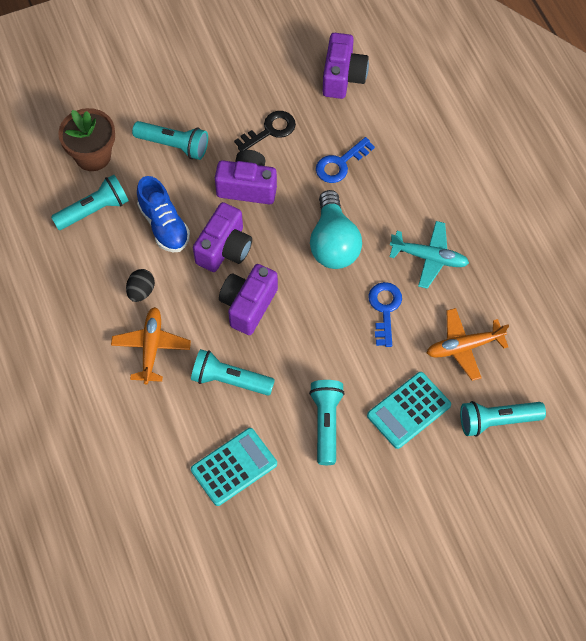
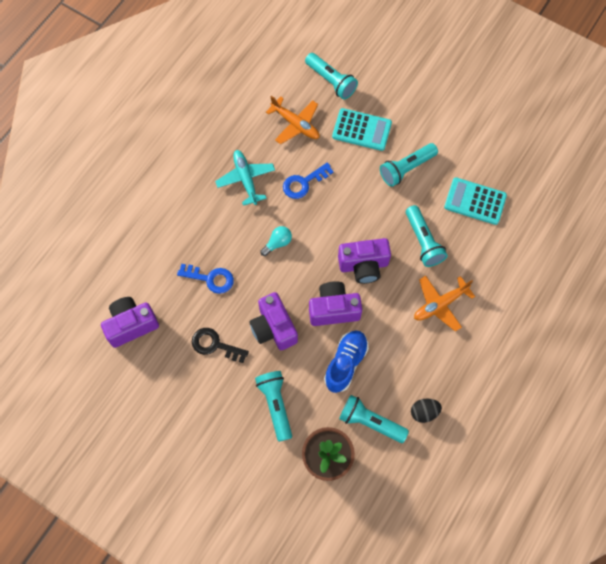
camera: 125 degrees left, 5 degrees up
black egg [126,269,155,302] -> black egg moved to [411,399,442,423]
turquoise light bulb [310,190,362,269] -> turquoise light bulb [260,226,292,256], size x0.49

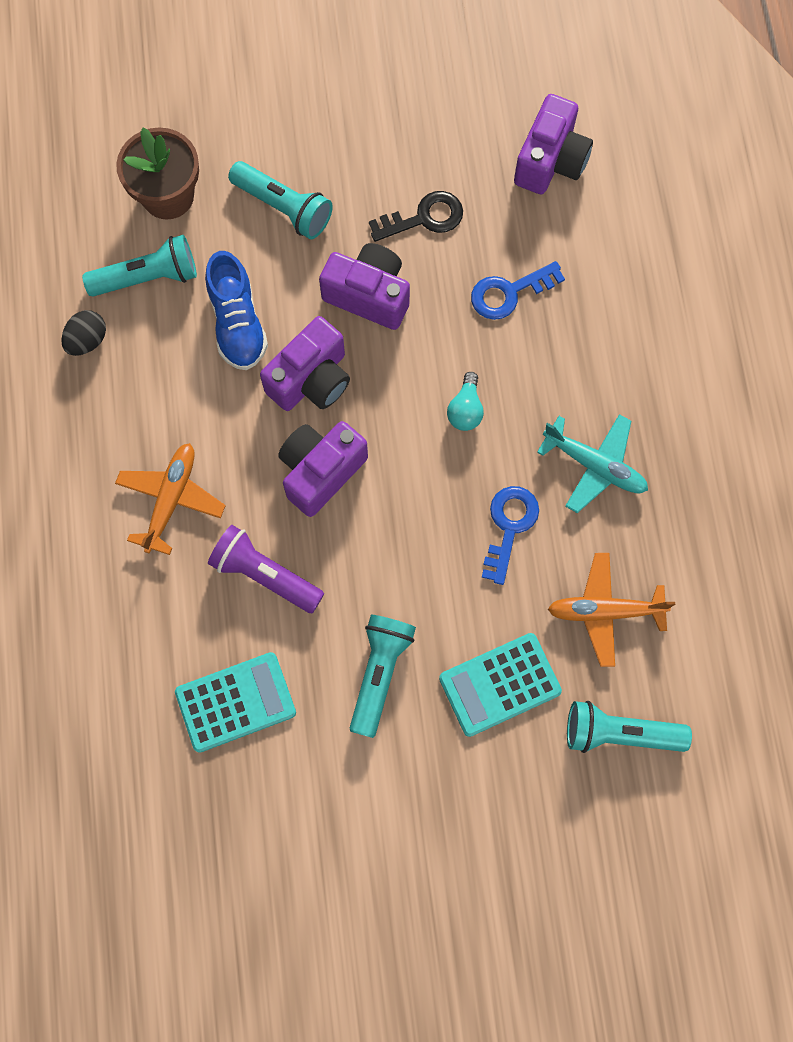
camera: 140 degrees right, 5 degrees up
turquoise flashlight [406,205,448,267] -> purple flashlight [208,525,324,613]

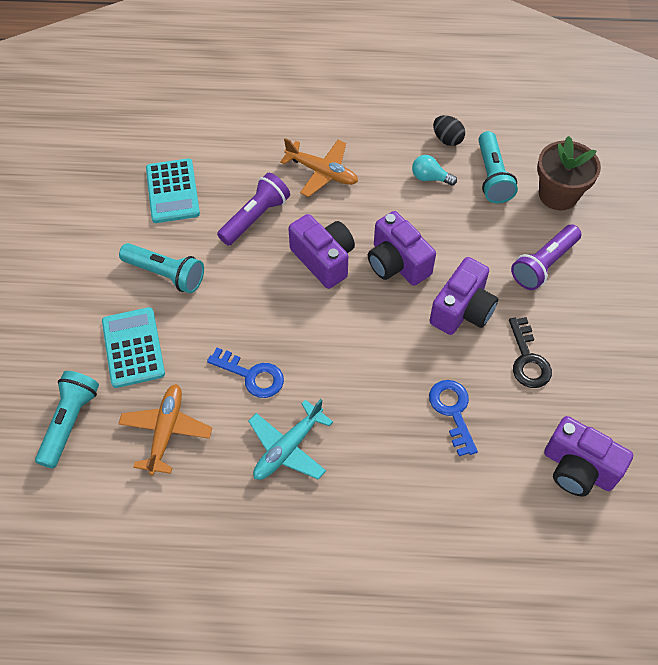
camera: 100 degrees right, 15 degrees down
blue shoe [205,251,268,370] -> none
turquoise flashlight [228,161,333,239] -> purple flashlight [511,225,581,290]
turquoise light bulb [447,372,484,431] -> turquoise light bulb moved to [412,155,457,186]

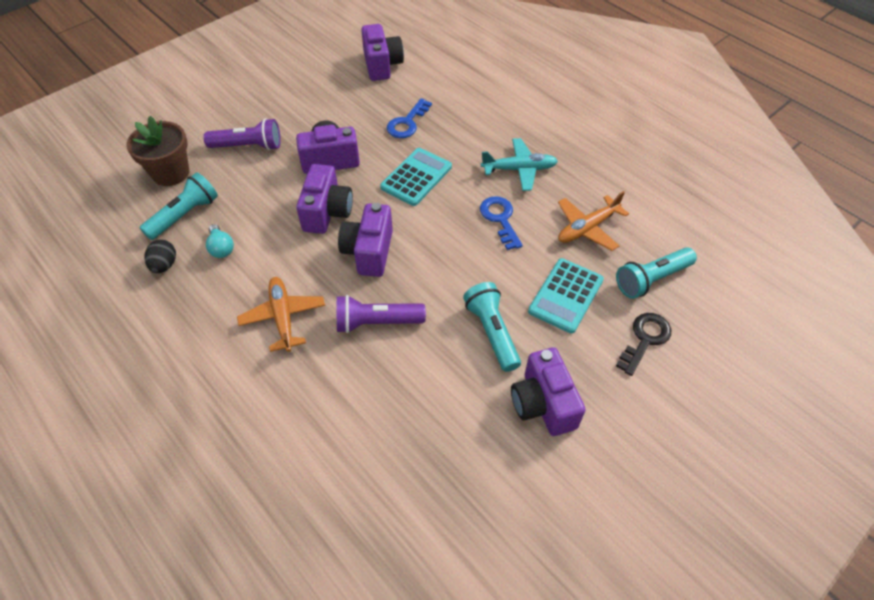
camera: 135 degrees left, 5 degrees down
turquoise calculator [146,159,200,223] -> turquoise calculator moved to [380,148,452,206]
black key [509,317,552,388] -> black key moved to [616,313,671,376]
none -> purple camera [511,347,586,436]

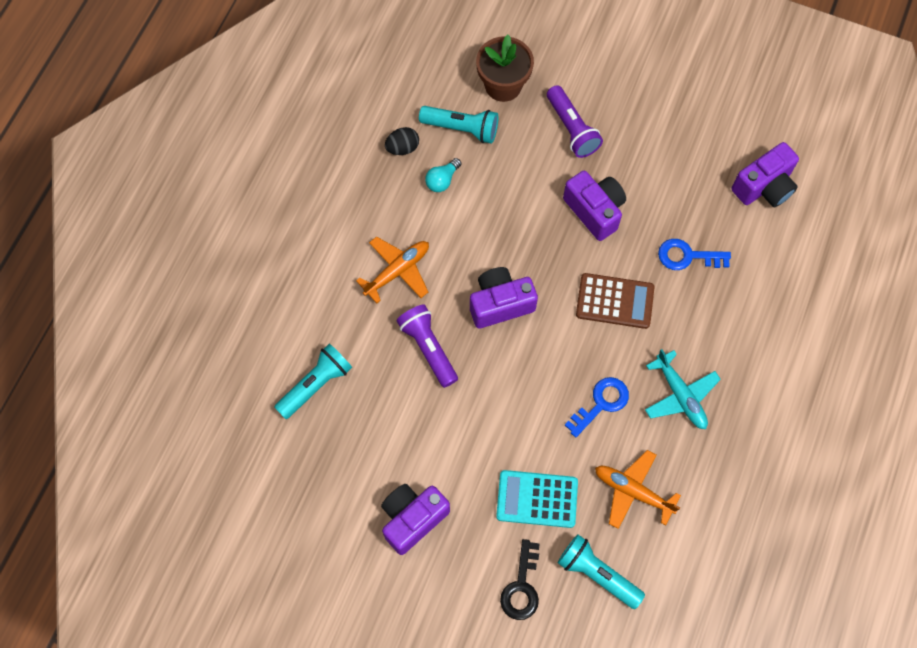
camera: 65 degrees right, 15 degrees up
purple camera [296,164,353,234] -> none
turquoise calculator [380,148,452,206] -> brown calculator [576,273,655,329]
turquoise flashlight [463,282,521,372] -> turquoise flashlight moved to [274,344,352,419]
black key [616,313,671,376] -> black key turned 90 degrees clockwise [500,539,540,620]

